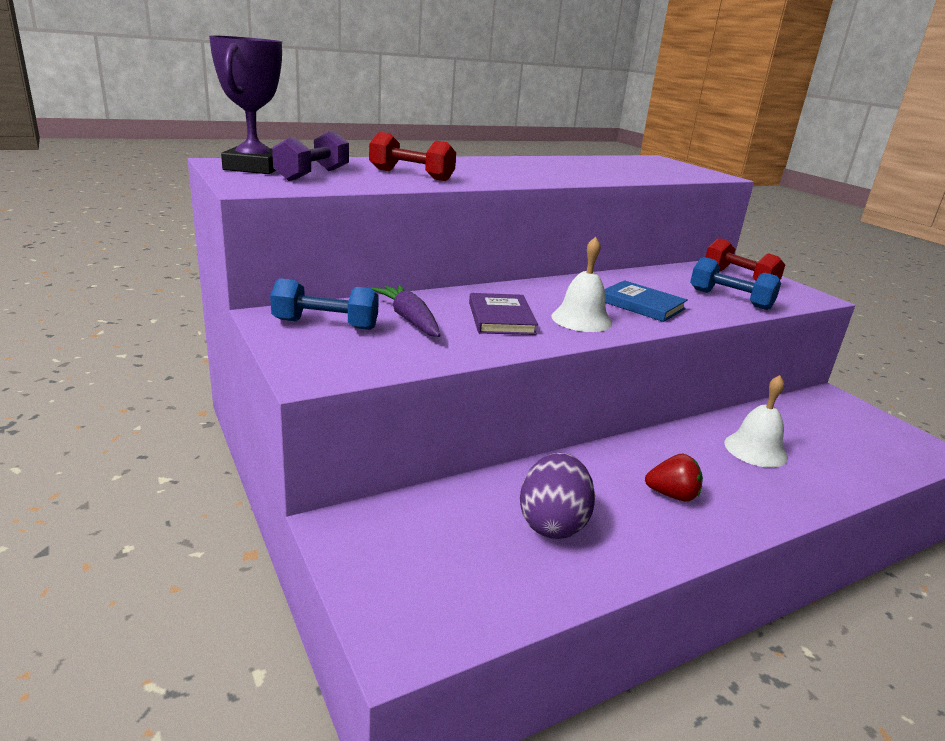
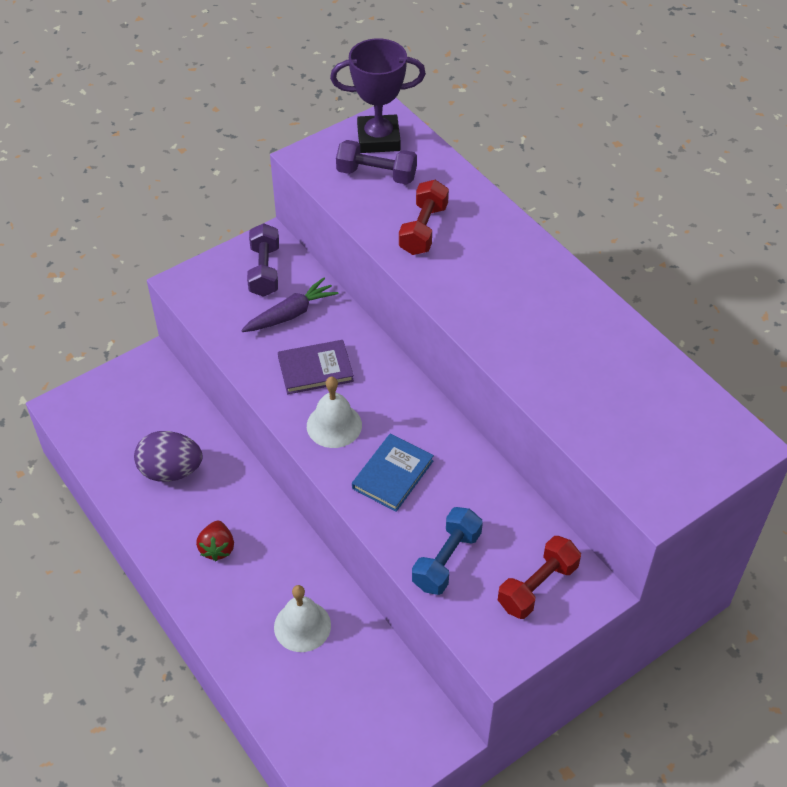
camera: 85 degrees right, 25 degrees up
blue dumbbell [270,278,379,330] -> purple dumbbell [247,223,279,297]

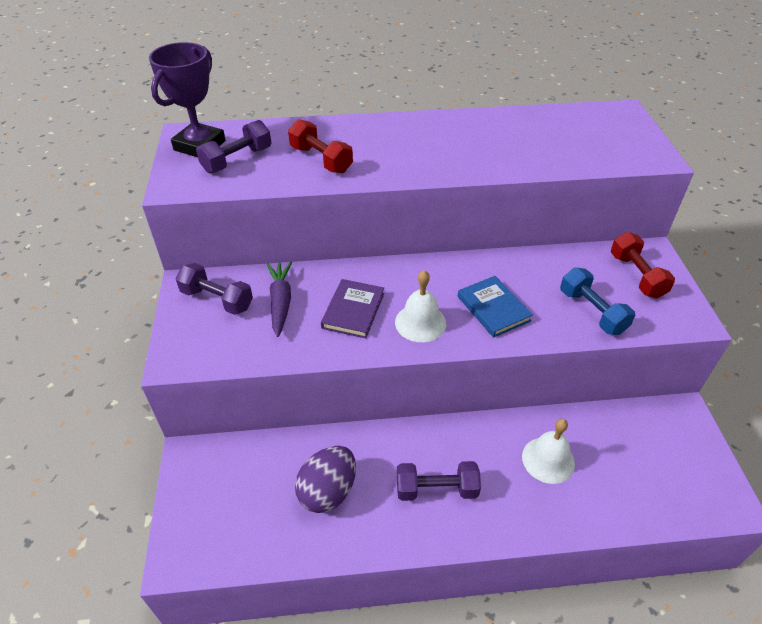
camera: 60 degrees left, 5 degrees down
red strawberry [196,521,234,561] -> purple dumbbell [397,461,481,501]

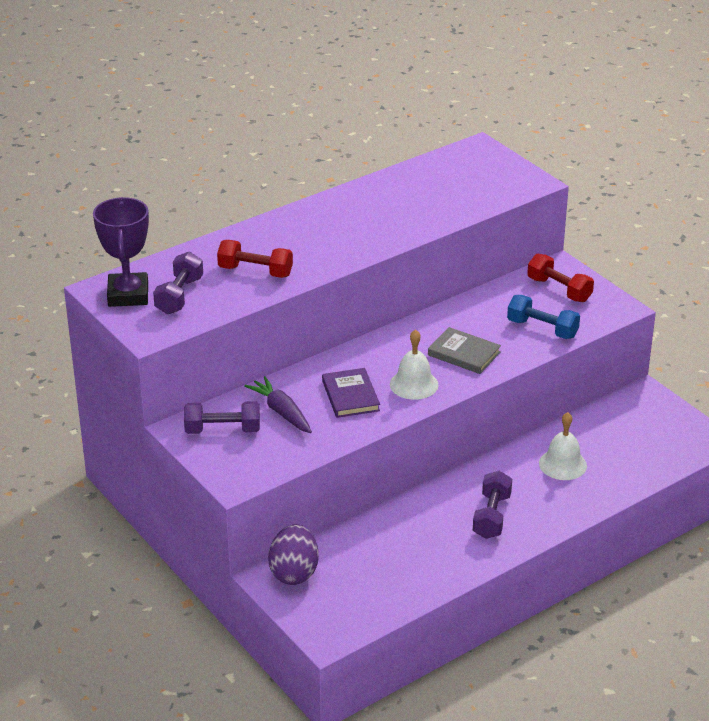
camera: 30 degrees left, 10 degrees down
purple egg [295,446,356,513] -> purple egg moved to [268,524,319,585]
purple dumbbell [397,461,481,501] -> purple dumbbell turned 45 degrees counterclockwise [473,471,512,539]
blue book [458,276,533,338] -> grey book [428,327,501,374]

